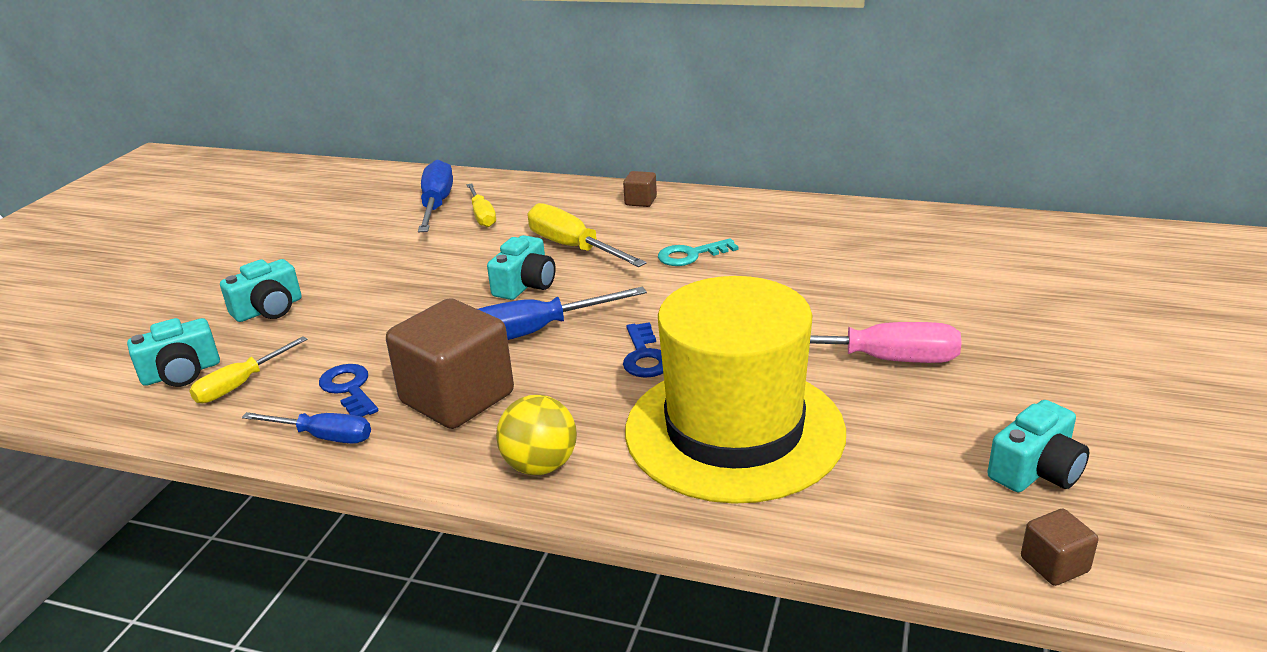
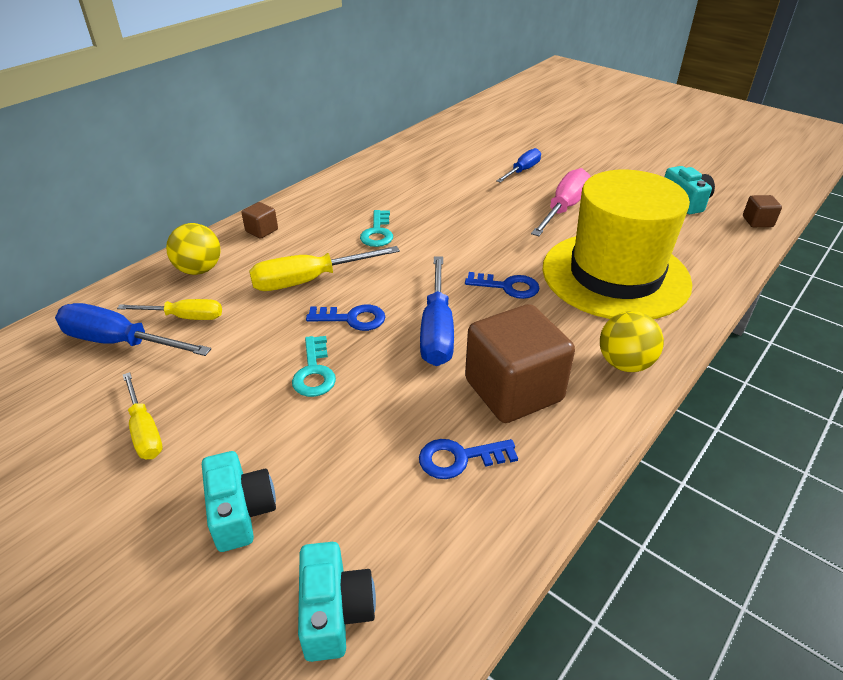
camera: 70 degrees left, 10 degrees up
yellow screwdriver [189,336,308,403] -> yellow screwdriver moved to [123,372,162,459]
blue screwdriver [242,412,371,444] -> blue screwdriver moved to [497,148,541,183]
turquoise camera [487,235,555,300] -> blue key [306,305,385,331]
none -> yellow ball [166,223,221,275]
none -> turquoise key [292,336,336,397]

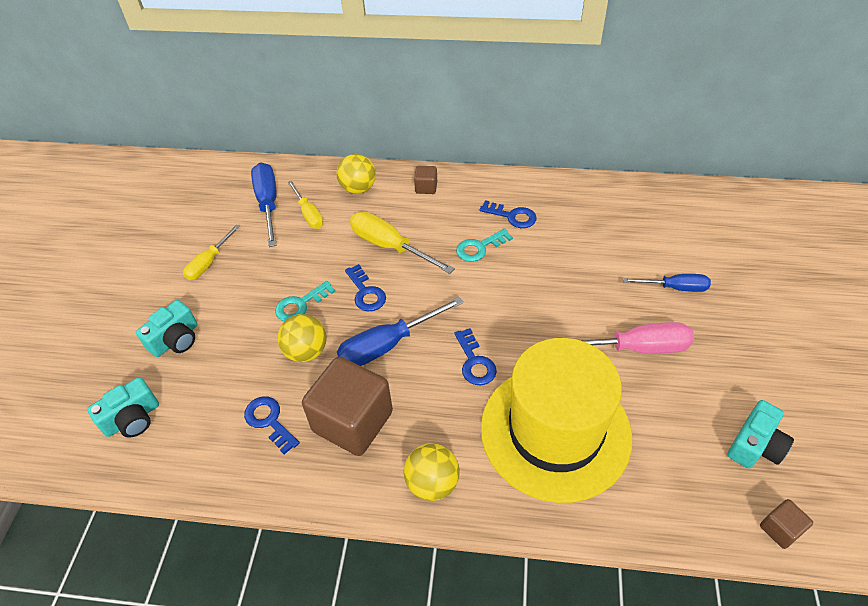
camera: 60 degrees right, 10 degrees up
none -> yellow ball [278,314,327,362]
none -> blue key [479,200,537,228]

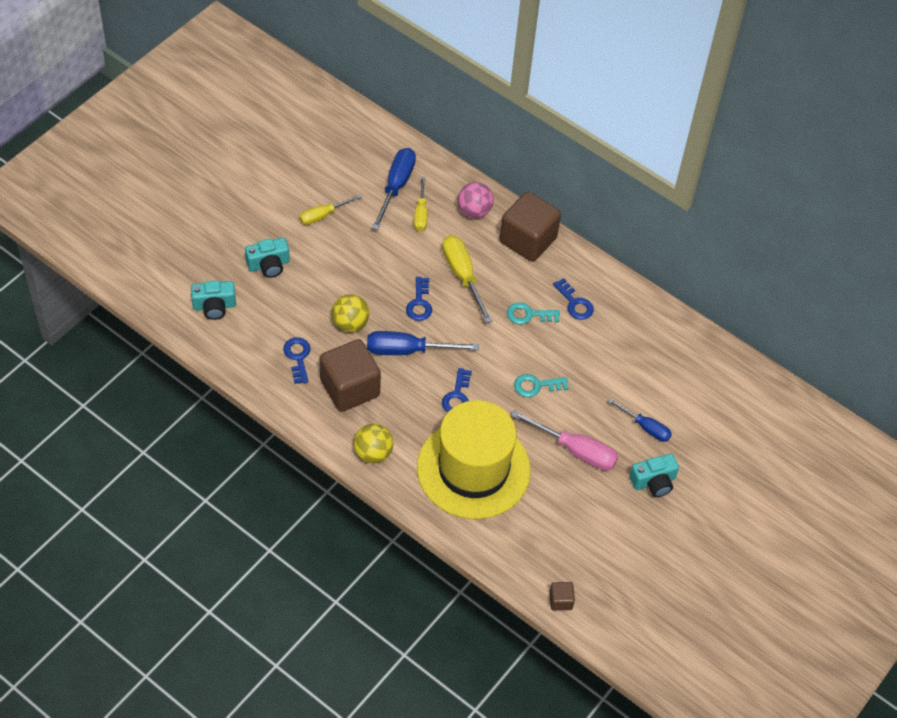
camera: 25 degrees right, 5 degrees up
turquoise key [275,281,335,321] -> turquoise key moved to [514,374,569,397]
yellow ball [336,154,376,194] -> pink ball [458,182,494,218]
brown cube [414,166,437,194] -> brown cube [500,192,561,262], size x2.29
turquoise camera [727,400,794,469] -> turquoise camera moved to [629,454,679,497]

